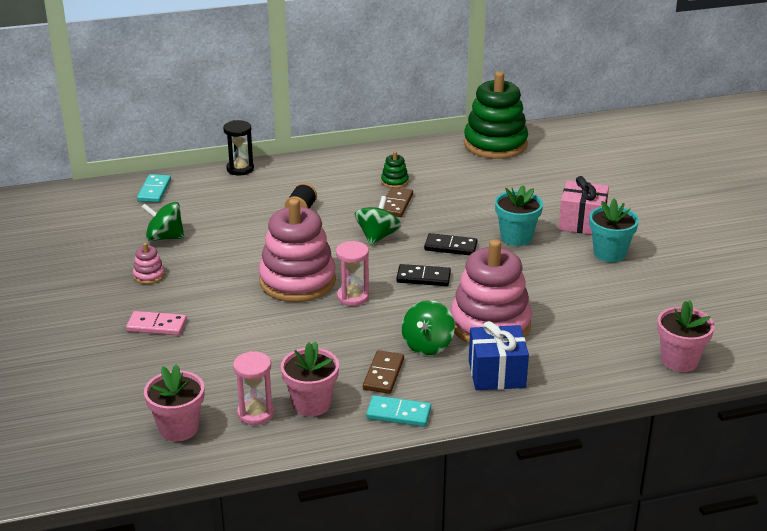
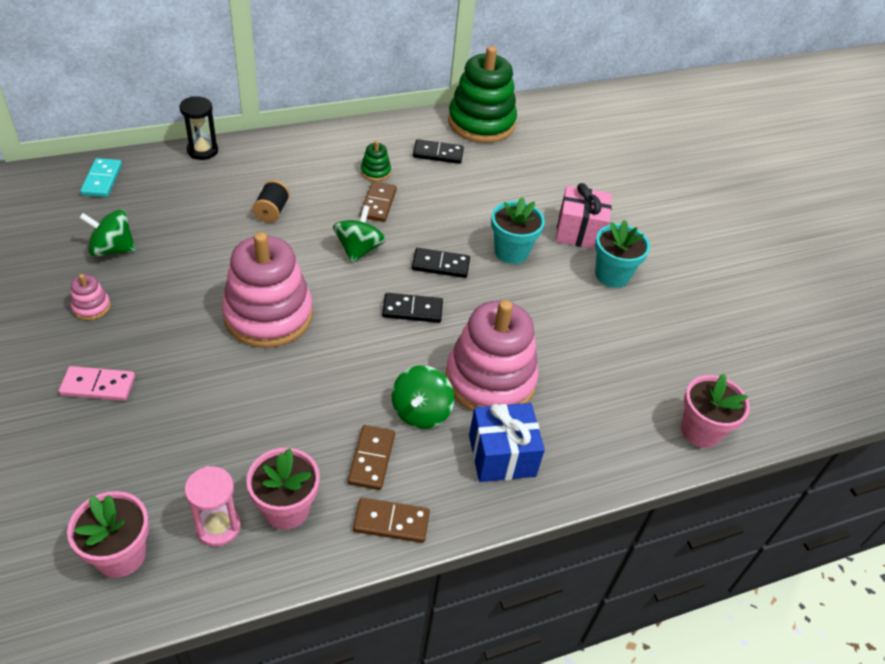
camera: 10 degrees left, 15 degrees up
pink hourglass [336,241,369,306] -> none
turquoise domino [366,395,431,427] -> brown domino [353,498,430,543]
none -> black domino [413,139,464,164]

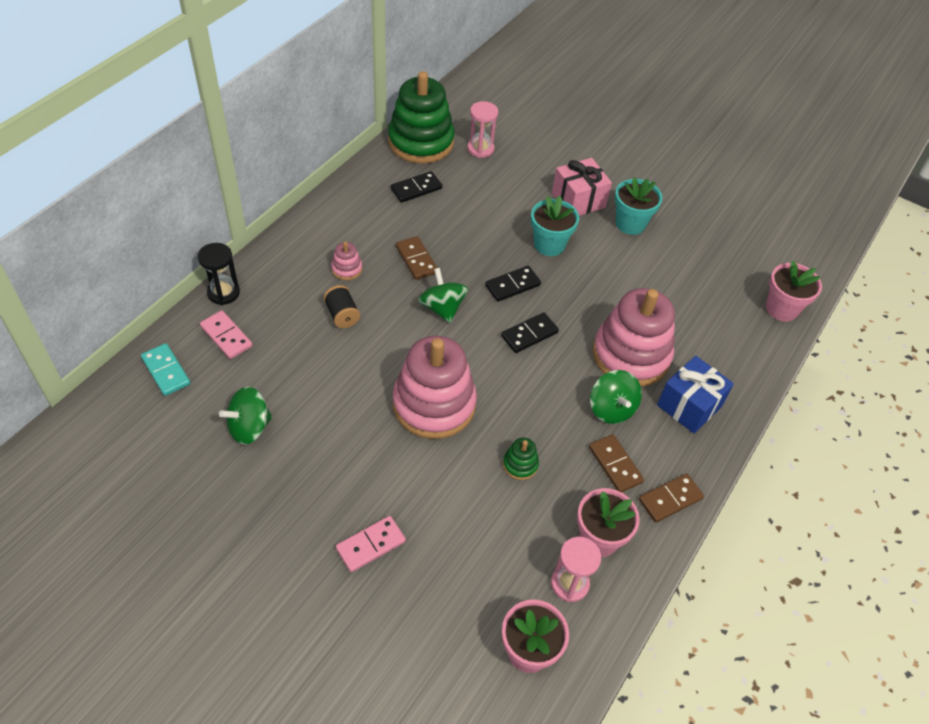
camera: 35 degrees left, 5 degrees up
pink stacking toy [70,274,111,320] -> pink stacking toy moved to [331,242,362,280]
green stacking toy [361,141,391,181] -> green stacking toy moved to [503,438,539,480]
none -> pink domino [200,310,253,359]
none -> pink hourglass [467,101,498,158]

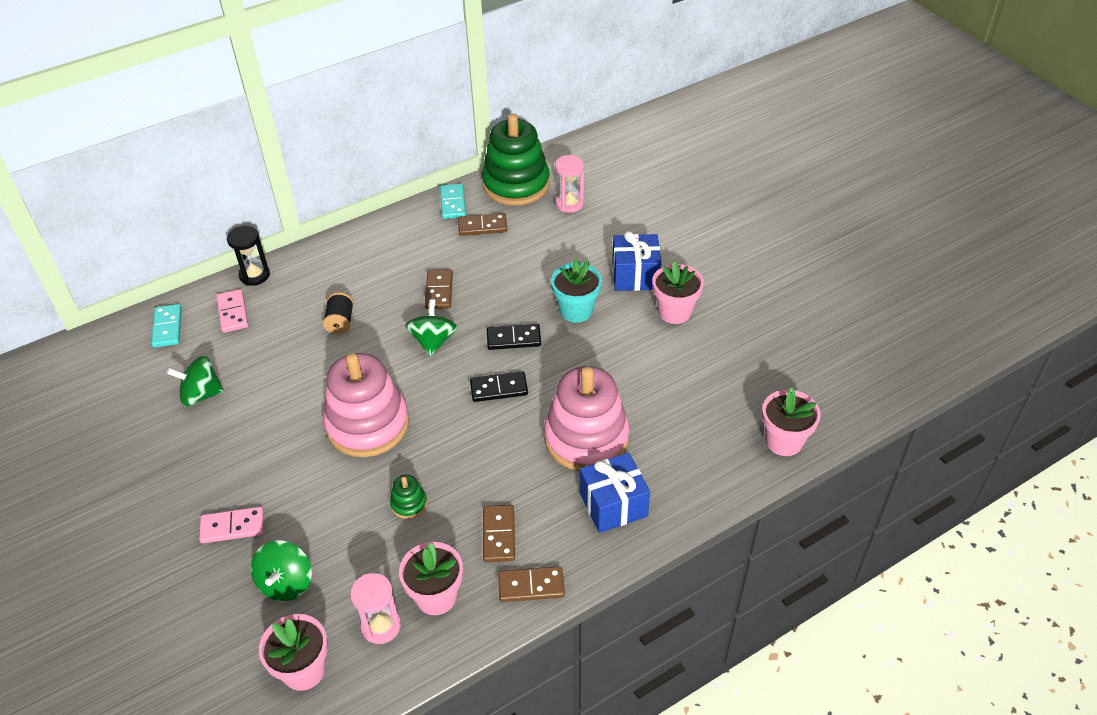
camera: 30 degrees right, 5 degrees down
pink stacking toy [331,242,362,280] -> none
black domino [391,171,442,203] -> brown domino [458,213,507,236]
pink gift [552,158,612,216] -> blue gift [612,231,661,291]
green spinning top [590,370,642,424] -> green spinning top moved to [251,541,312,601]
turquoise flower pot [615,177,662,235] -> pink flower pot [652,261,704,324]
none -> turquoise domino [440,184,466,219]

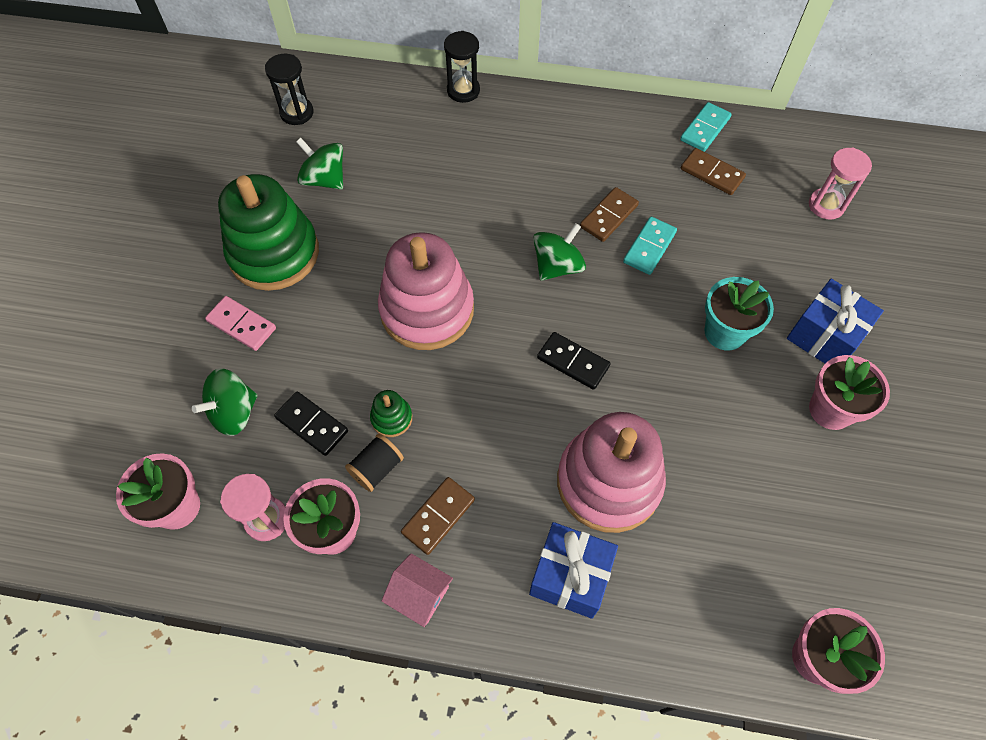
camera: 40 degrees right, 15 degrees up
turquoise domino [151,304,182,348] -> turquoise domino moved to [623,217,677,275]
pink domino [216,289,248,333] -> none
black spool [323,292,354,334] -> black spool moved to [345,434,404,492]
green stacking toy [482,114,550,206] -> green stacking toy moved to [218,174,319,291]
black domino [487,324,541,350] -> black domino moved to [274,391,348,456]
brown domino [498,566,565,602] -> pink house [381,553,453,627]
none -> black hourglass [265,54,313,125]

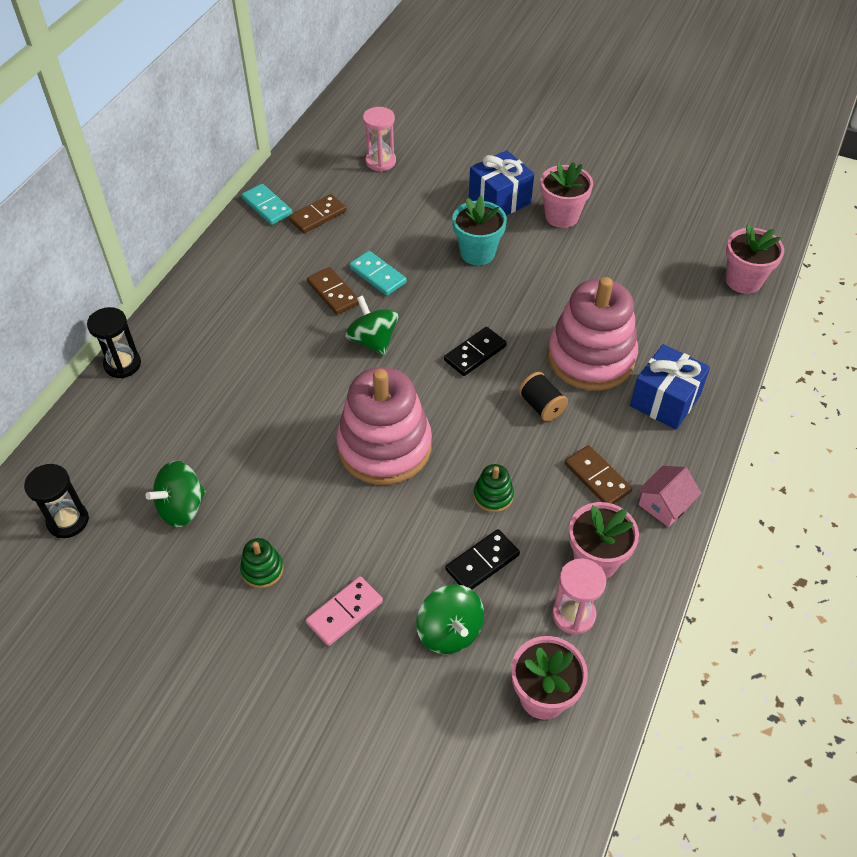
camera: 75 degrees left, 10 degrees down
green stacking toy [218,174,319,291] -> green stacking toy [240,538,284,588], size x0.41
black spool [345,434,404,492] -> black spool moved to [518,372,568,421]

